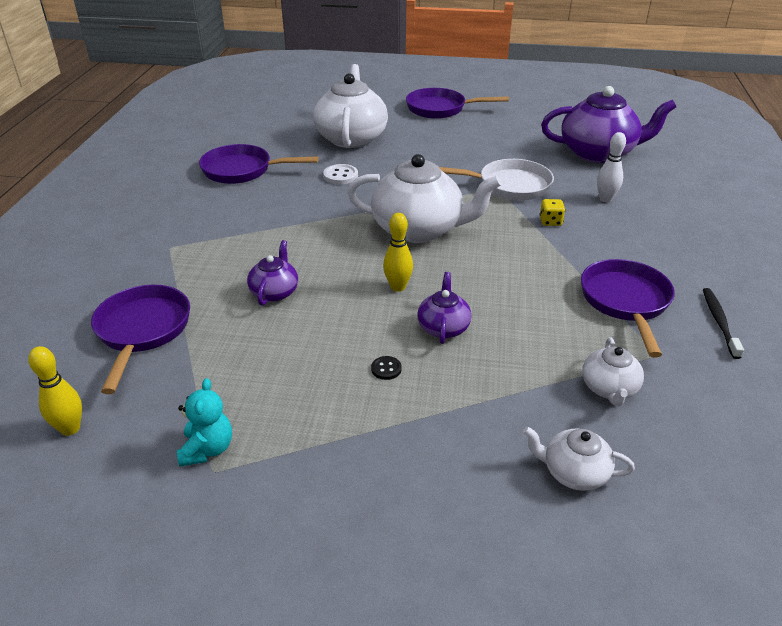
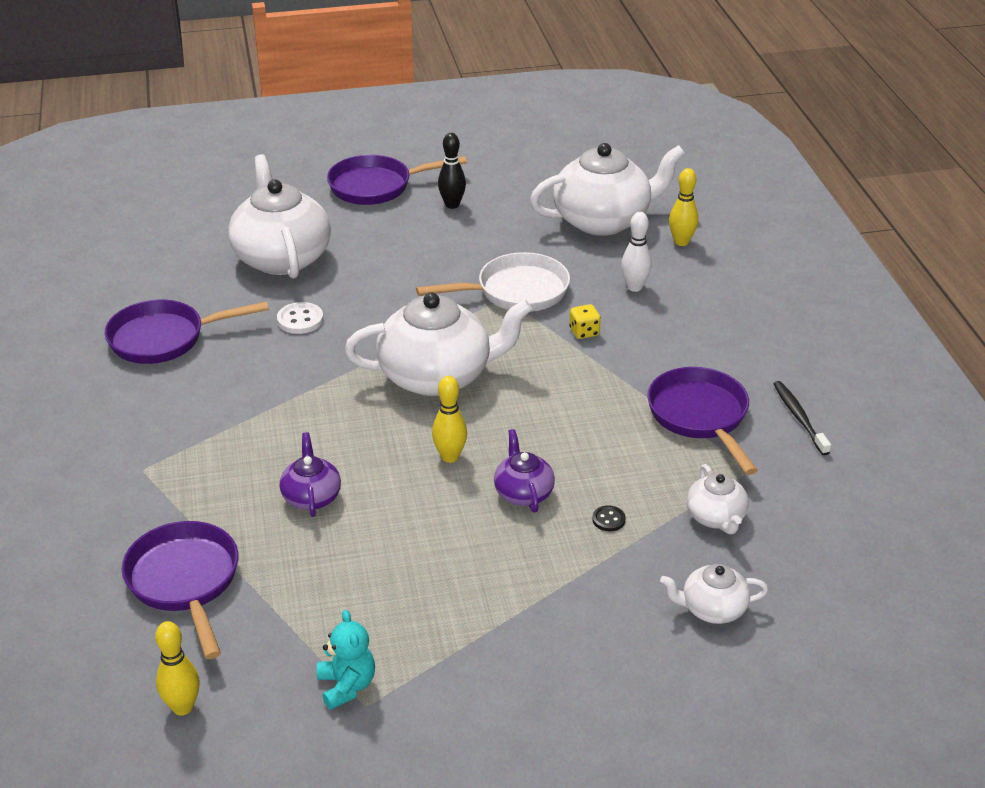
camera: 20 degrees left, 0 degrees up
black button [371,356,402,380] -> black button moved to [592,505,626,531]
purple teapot [541,86,676,163] -> white teapot [530,143,685,236]
none -> black bowling pin [438,133,466,209]
none -> yellow bowling pin [669,168,698,246]

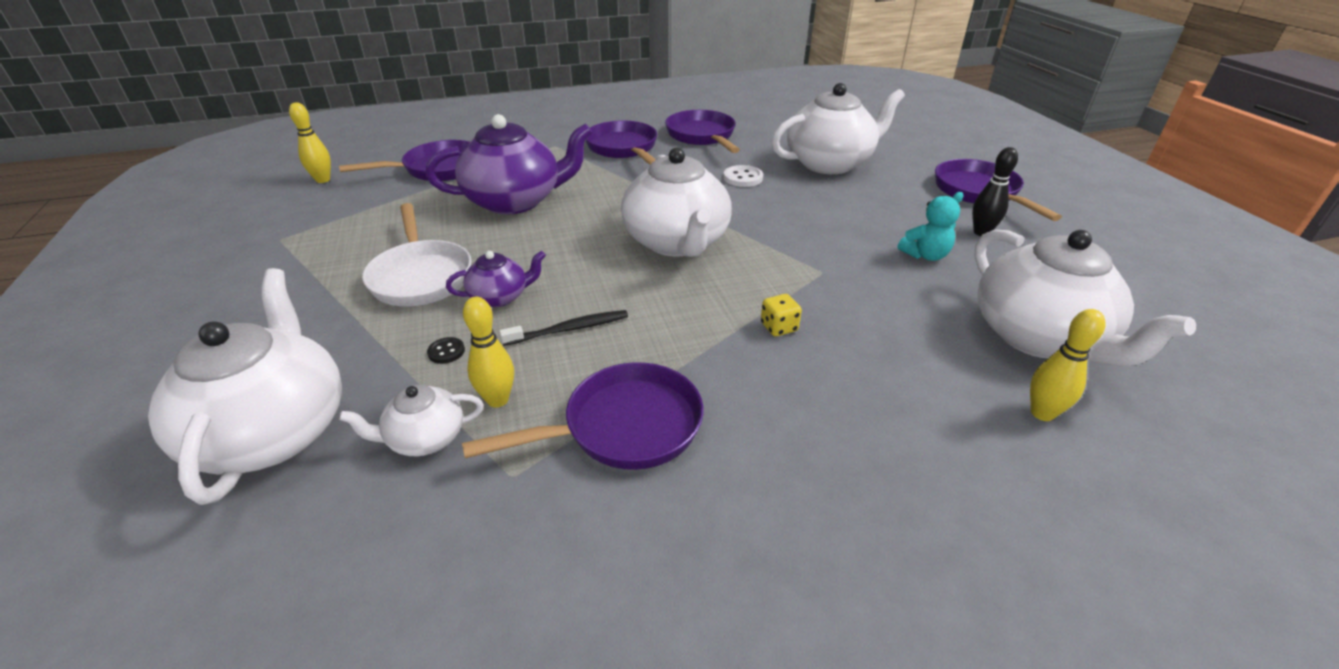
camera: 85 degrees right, 0 degrees up
purple teapot [280,432,341,517] -> purple teapot [426,114,592,215], size x2.04
turquoise teddy bear [317,610,375,710] -> turquoise teddy bear moved to [897,192,964,261]
white pan [416,252,570,312] -> white pan moved to [362,203,471,306]
yellow bowling pin [432,376,467,463] -> yellow bowling pin moved to [463,297,514,408]
white bowling pin [621,212,652,292] -> none
white teapot [660,564,768,624] -> white teapot [148,268,342,505], size x2.04
black toothbrush [773,381,831,455] -> black toothbrush moved to [499,310,628,346]
none -> purple pan [585,120,657,165]

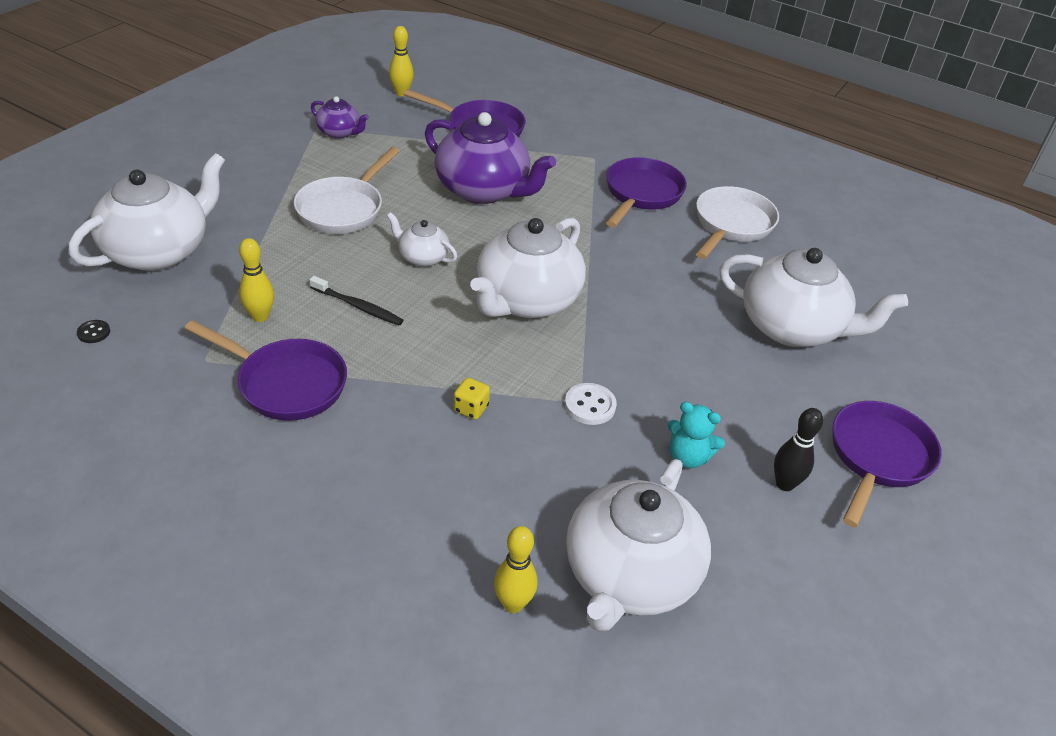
camera: 45 degrees right, 5 degrees up
white teapot [339,385,484,456] -> white teapot moved to [387,212,457,267]
black button [427,337,465,364] -> black button moved to [77,320,110,343]
purple teapot [446,251,546,307] -> purple teapot moved to [311,96,369,139]
purple pan [665,110,740,153] -> white pan [696,186,779,259]
white button [724,165,763,187] -> white button moved to [565,383,617,425]

